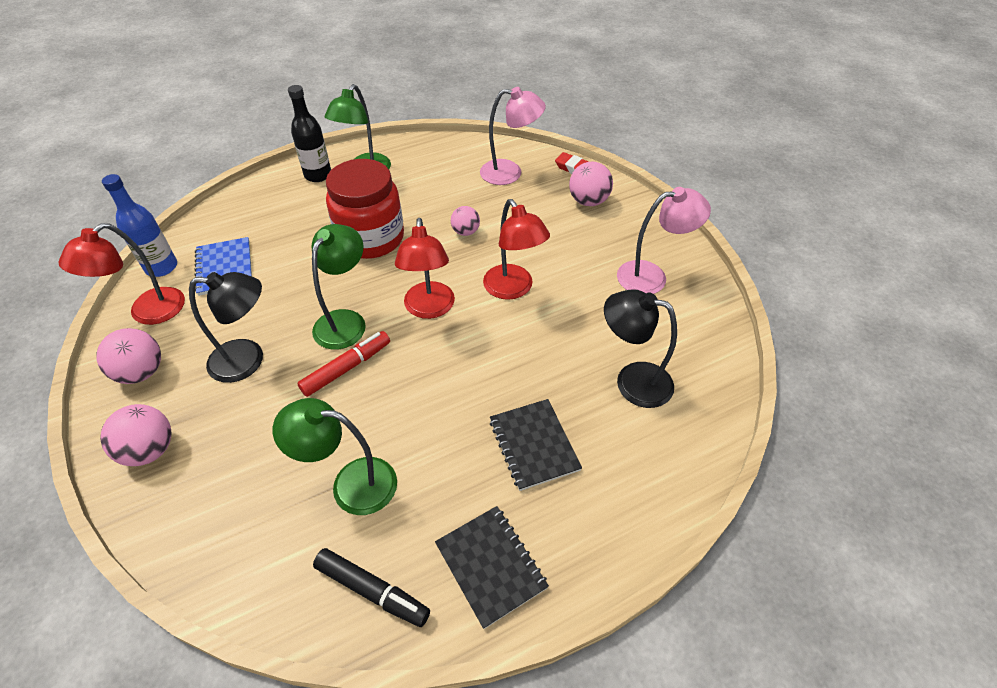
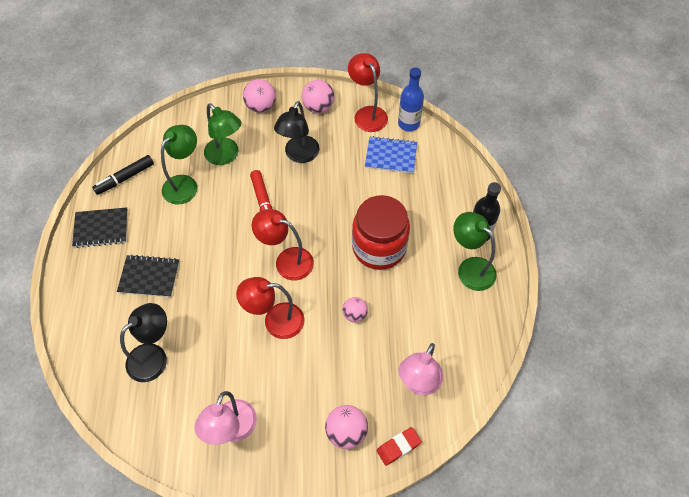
camera: 115 degrees right, 10 degrees up
green lamp [311,224,366,350] -> green lamp moved to [204,103,241,165]

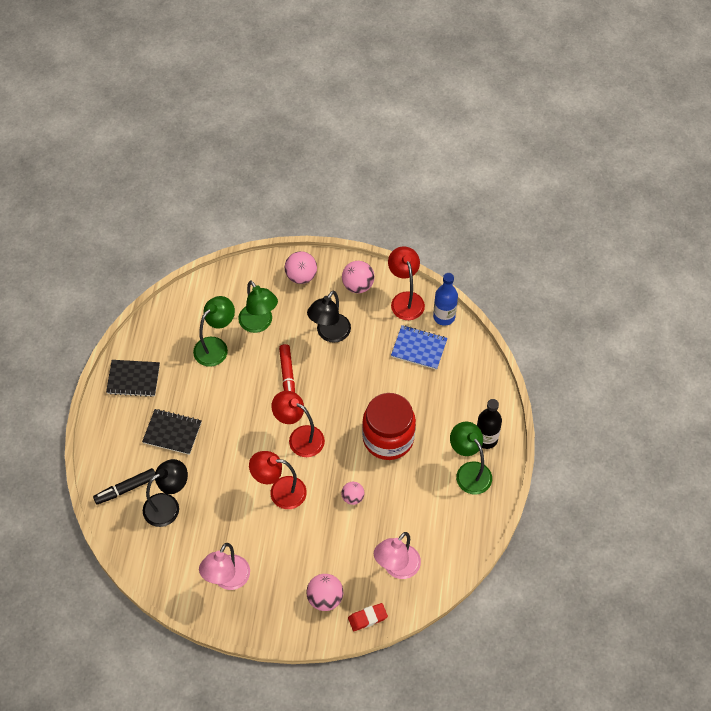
camera: 10 degrees right, 0 degrees up
black marker [92,155,154,195] -> black marker moved to [93,468,155,505]

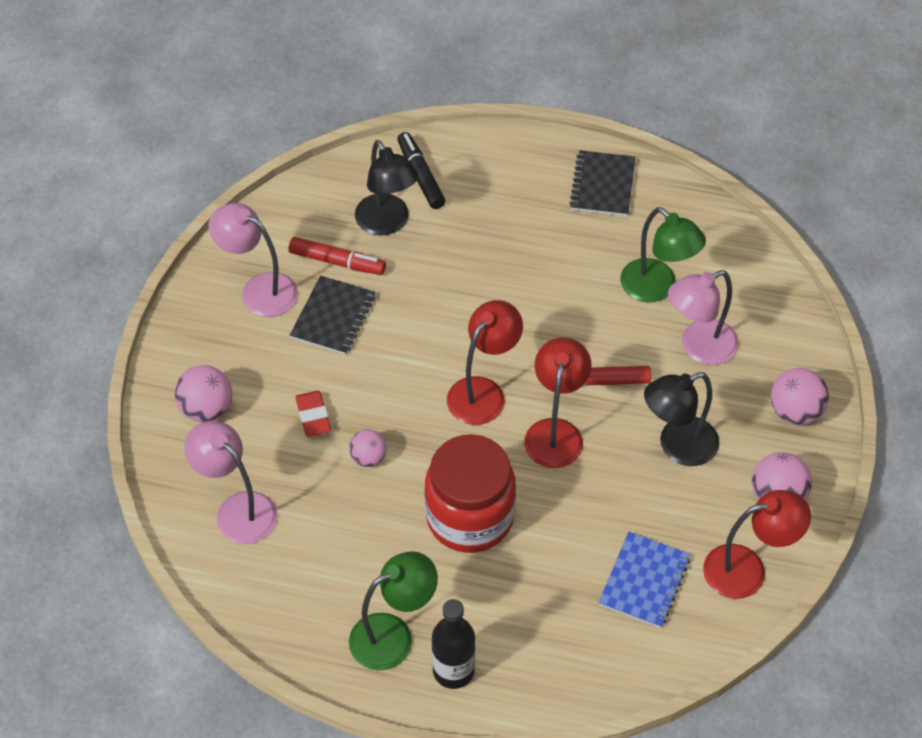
camera: 95 degrees right, 5 degrees down
black notebook [142,409,202,455] -> black notebook moved to [290,276,375,355]
green lamp [238,281,278,333] -> pink lamp [668,270,739,365]
red lamp [249,451,307,509] -> red lamp moved to [524,337,592,468]
black lamp [307,290,351,343] -> black lamp turned 60 degrees counterclockwise [644,372,719,466]
red eraser [348,603,388,631] -> red eraser moved to [295,391,331,437]
blue bottle [433,273,458,326] -> none
none -> red marker [289,237,386,275]

